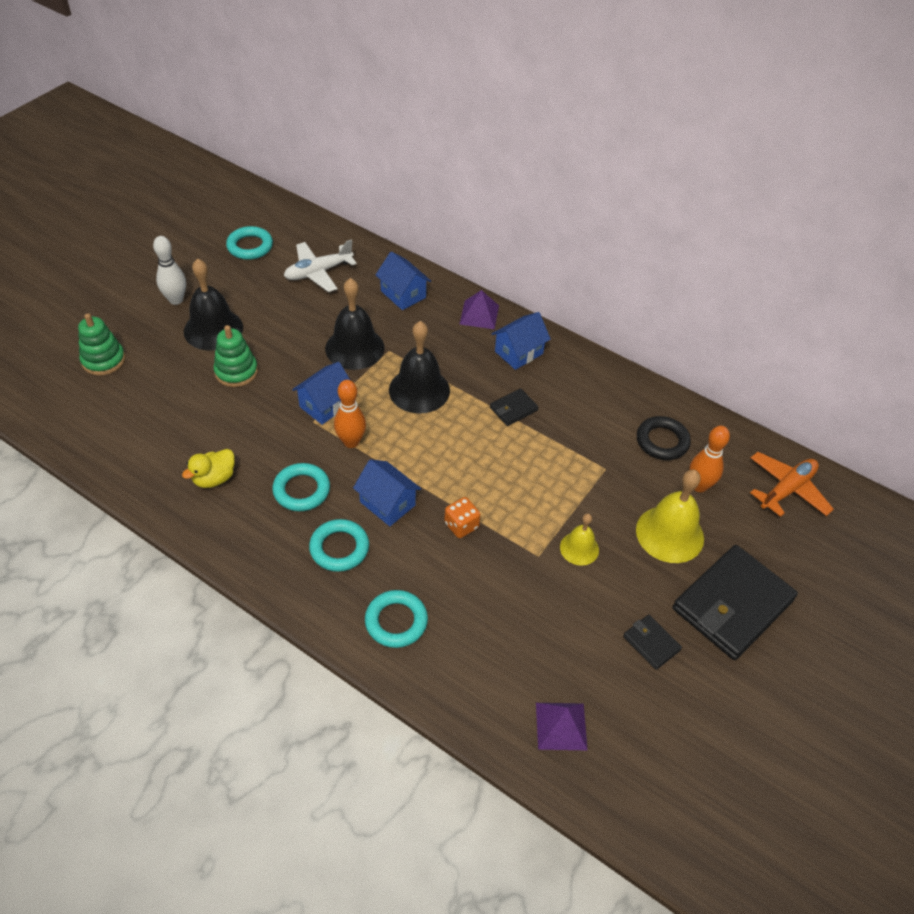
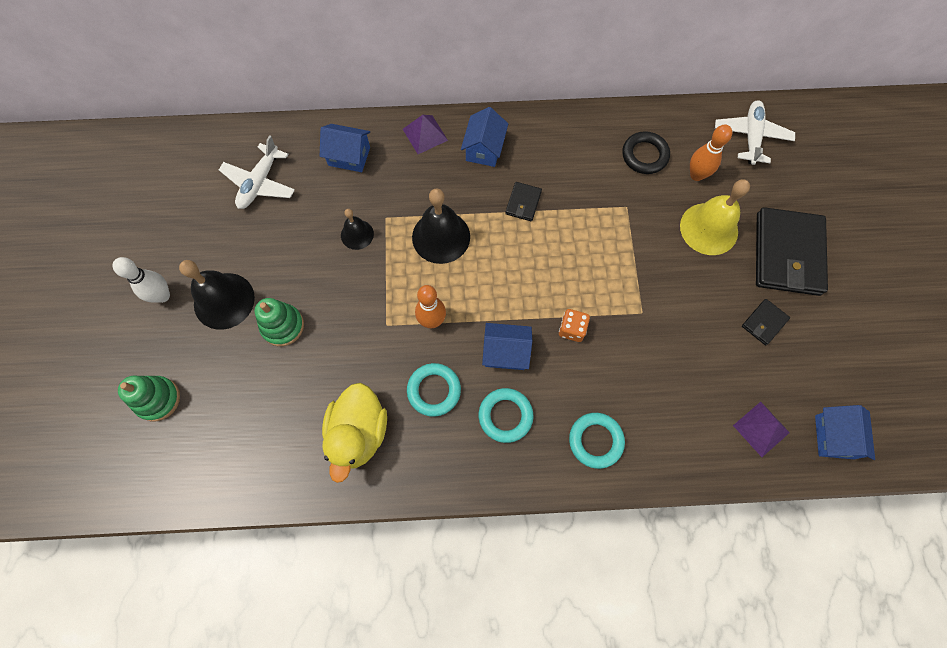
camera: 35 degrees left, 20 degrees up
yellow duck [182,449,235,488] -> yellow duck [322,383,387,483], size x1.74
turquoise ring [226,226,273,260] -> none
blue house [292,362,350,425] -> blue house moved to [815,405,875,460]
black bell [325,278,385,370] -> black bell [341,209,374,250], size x0.57
yellow bell [560,513,599,566] -> none
black wallet [623,615,682,670] -> black wallet turned 60 degrees counterclockwise [742,299,790,345]
orange plane [750,452,834,517] -> white plane [715,100,795,165]

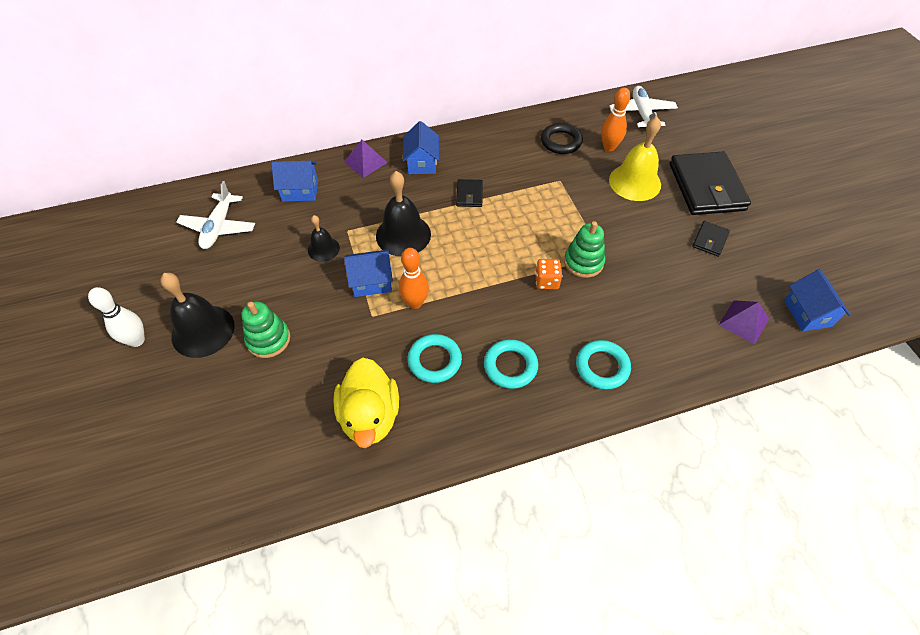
camera: 15 degrees left, 15 degrees down
green stacking toy [118,376,180,421] -> green stacking toy moved to [564,221,605,278]
blue house [482,323,532,370] -> blue house moved to [344,250,393,297]

